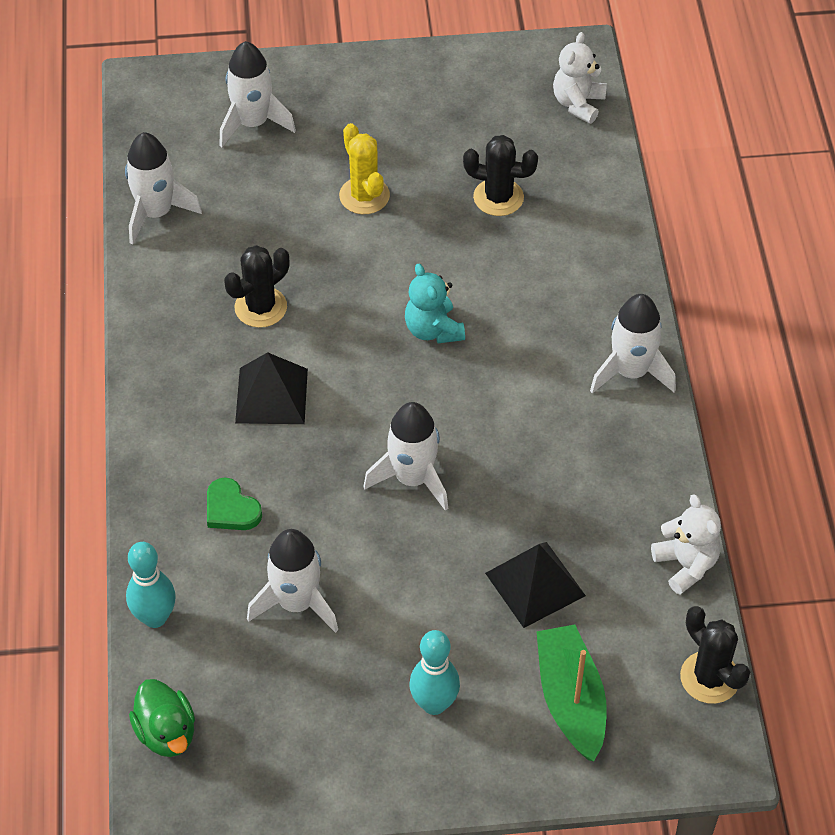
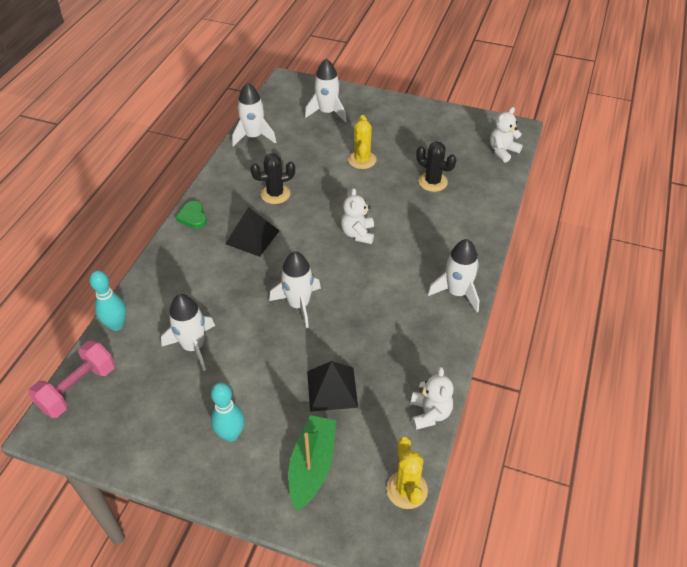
camera: 25 degrees right, 5 degrees down
green duck [129,679,195,757] -> pink dumbbell [28,341,115,418]
green heart [207,478,262,530] -> green heart moved to [175,201,207,229]
turquoise teddy bear [405,264,465,343] -> white teddy bear [341,188,374,244]
black cactus [680,606,750,704] -> yellow cactus [386,437,428,509]

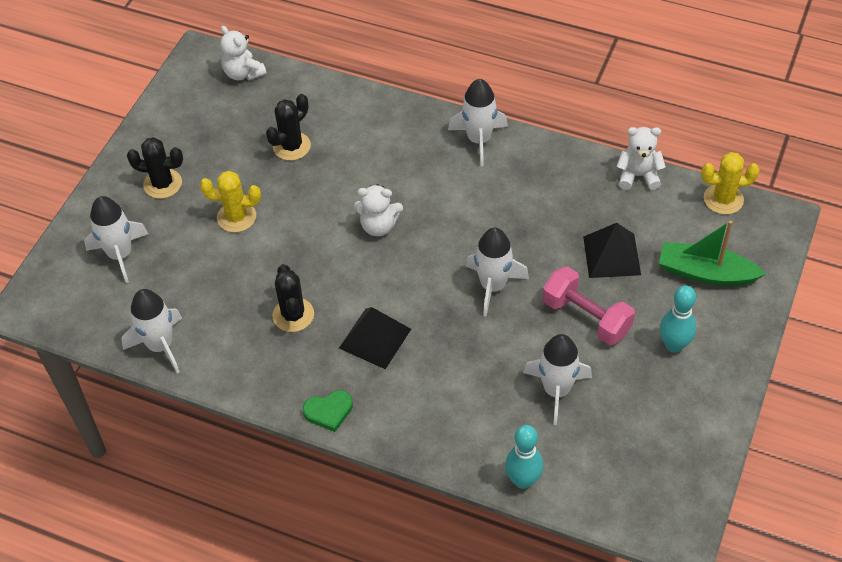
camera: 85 degrees left, 5 degrees up
pink dumbbell [28,341,115,418] -> pink dumbbell moved to [543,266,635,345]
none -> black cactus [127,137,183,199]

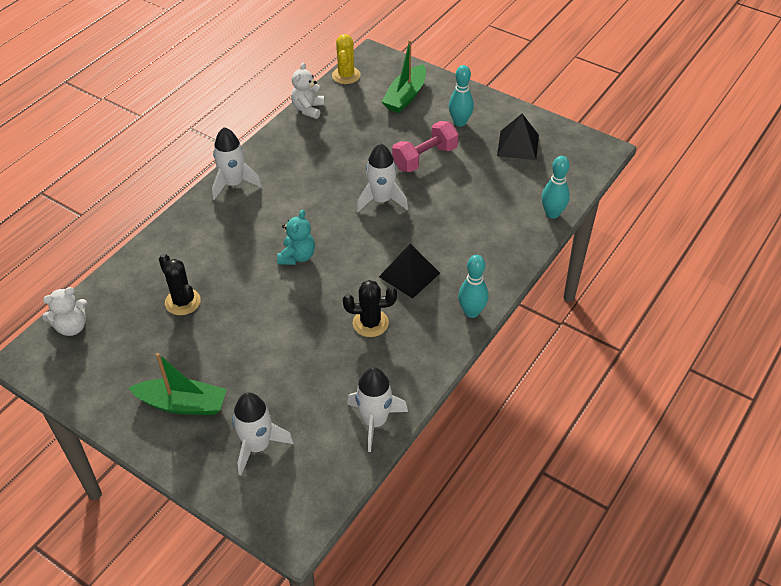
camera: 80 degrees left, 5 degrees down
black cactus [127,137,183,199] -> green boat [129,353,227,415]
yellow cactus [200,171,261,233] -> none
green heart [303,390,353,432] -> turquoise bowling pin [458,255,488,318]
white teddy bear [354,184,403,236] -> turquoise teddy bear [277,210,315,265]
white rocket [523,334,592,425] -> none
black pyramid [583,223,641,278] -> black pyramid moved to [497,114,539,160]

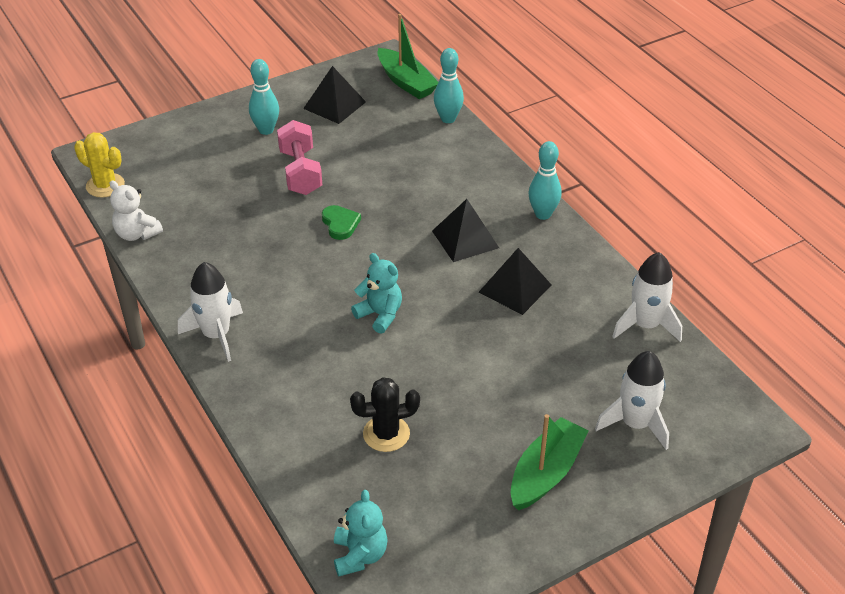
camera: 65 degrees left, 5 degrees down
white teddy bear [42,287,87,336] -> turquoise teddy bear [334,490,388,577]
black cactus [343,280,397,337] -> black pyramid [479,248,551,315]
white rocket [356,144,408,212] -> green heart [322,205,361,240]
green boat [382,40,426,113] -> green boat moved to [377,14,438,99]

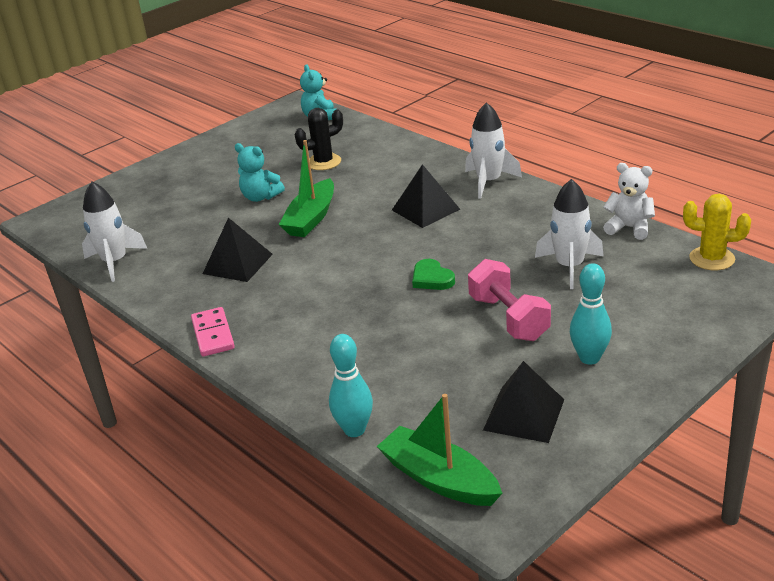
camera: 170 degrees right, 10 degrees down
turquoise teddy bear [351,253,402,334] -> turquoise teddy bear moved to [235,143,285,202]
black pyramid [432,199,499,262] -> black pyramid moved to [392,164,461,228]
green boat [511,414,588,510] -> green boat moved to [279,140,334,237]
turquoise bowling pin [528,141,562,220] -> pink domino [191,307,235,357]
white rocket [595,351,669,450] -> white rocket moved to [535,179,604,289]

